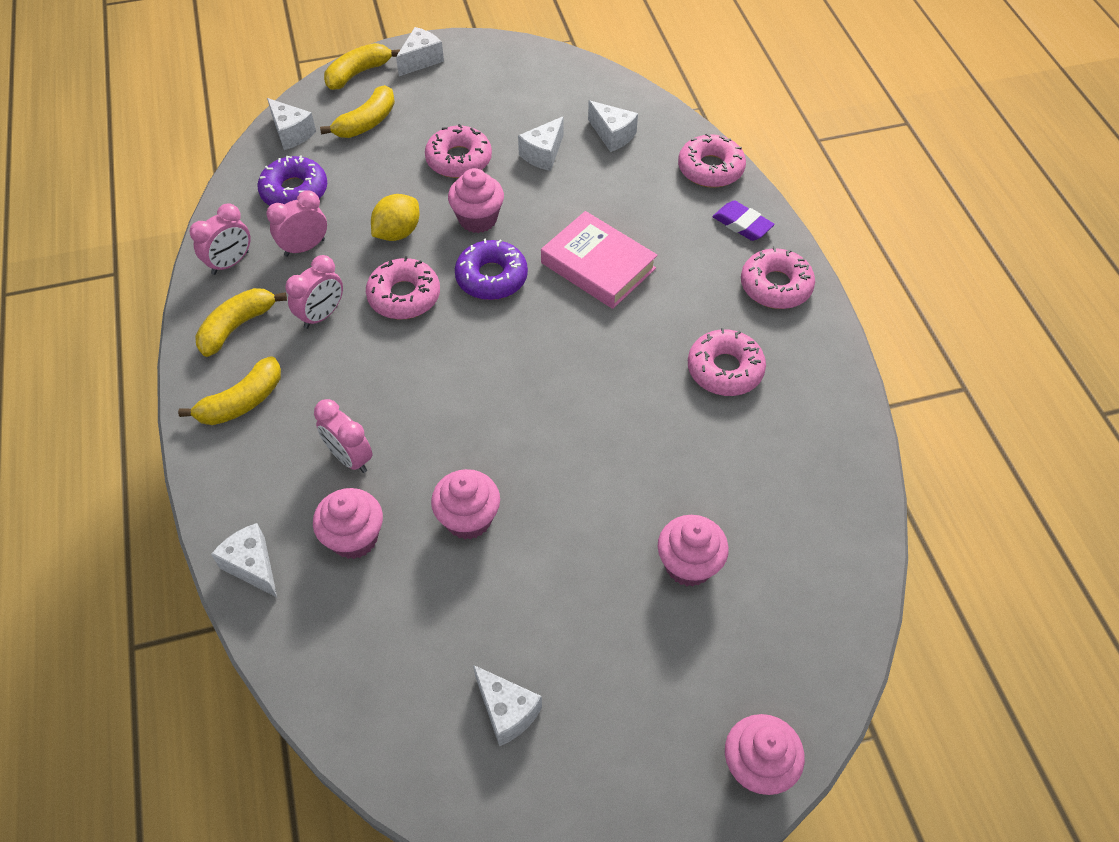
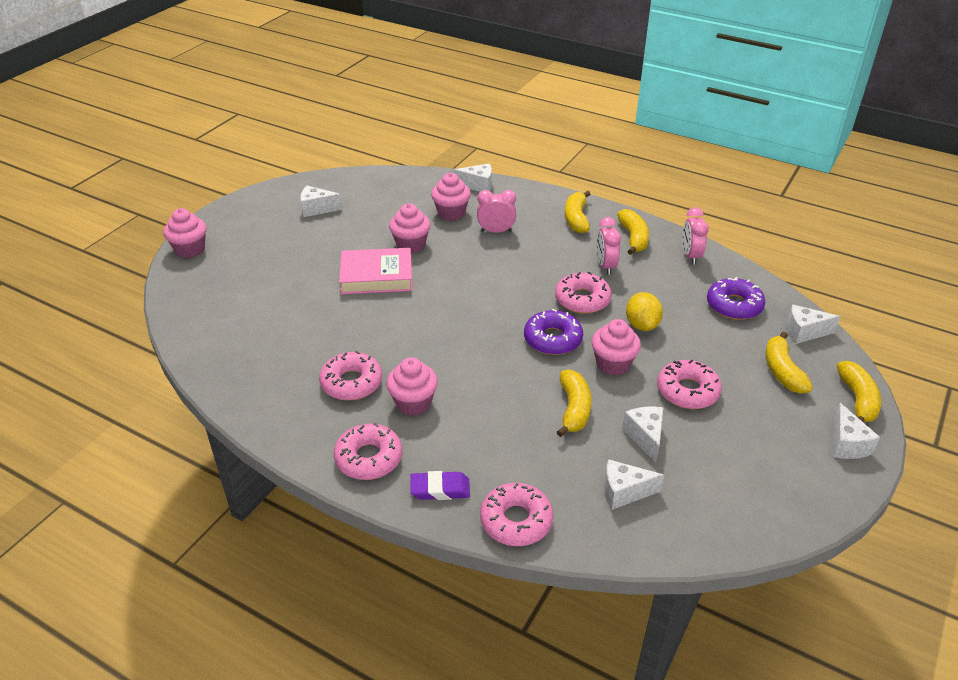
camera: 135 degrees right, 15 degrees down
pink clock [266,190,327,256] -> none
pink book [541,211,658,309] -> pink book moved to [339,248,413,294]
pink cupcake [658,515,729,587] -> pink cupcake moved to [386,357,438,416]
none -> yellow banana [557,369,591,437]

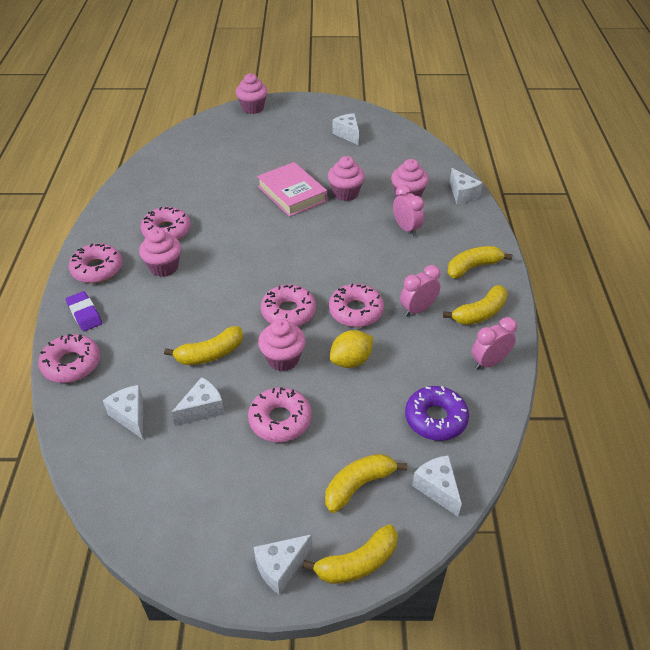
camera: 60 degrees right, 5 degrees up
purple donut [524,309,583,355] -> pink donut [261,284,316,327]

